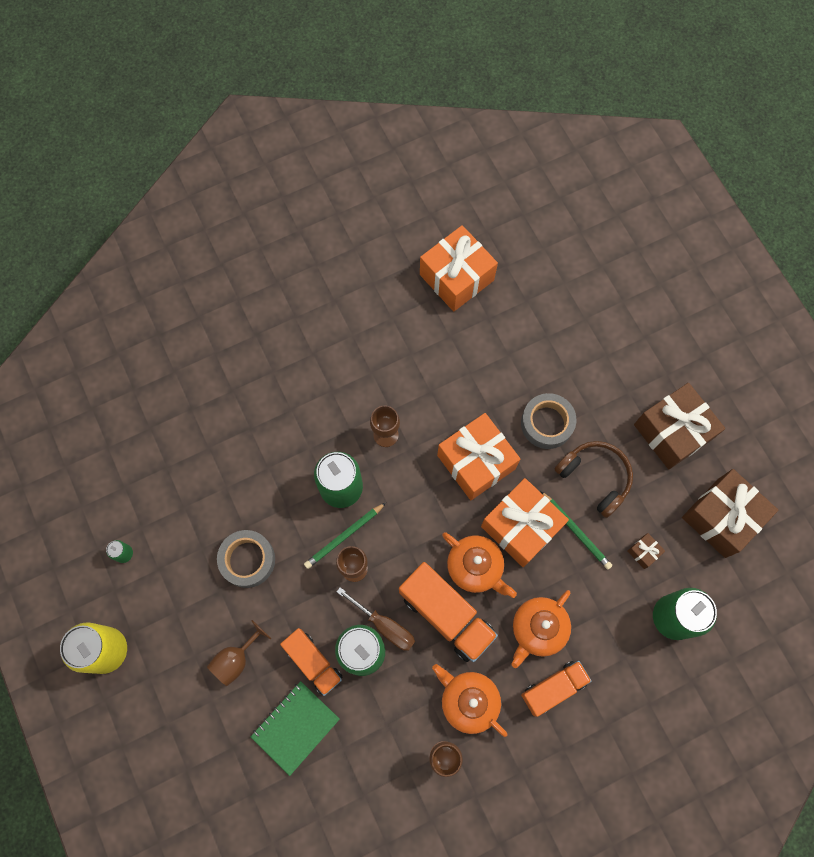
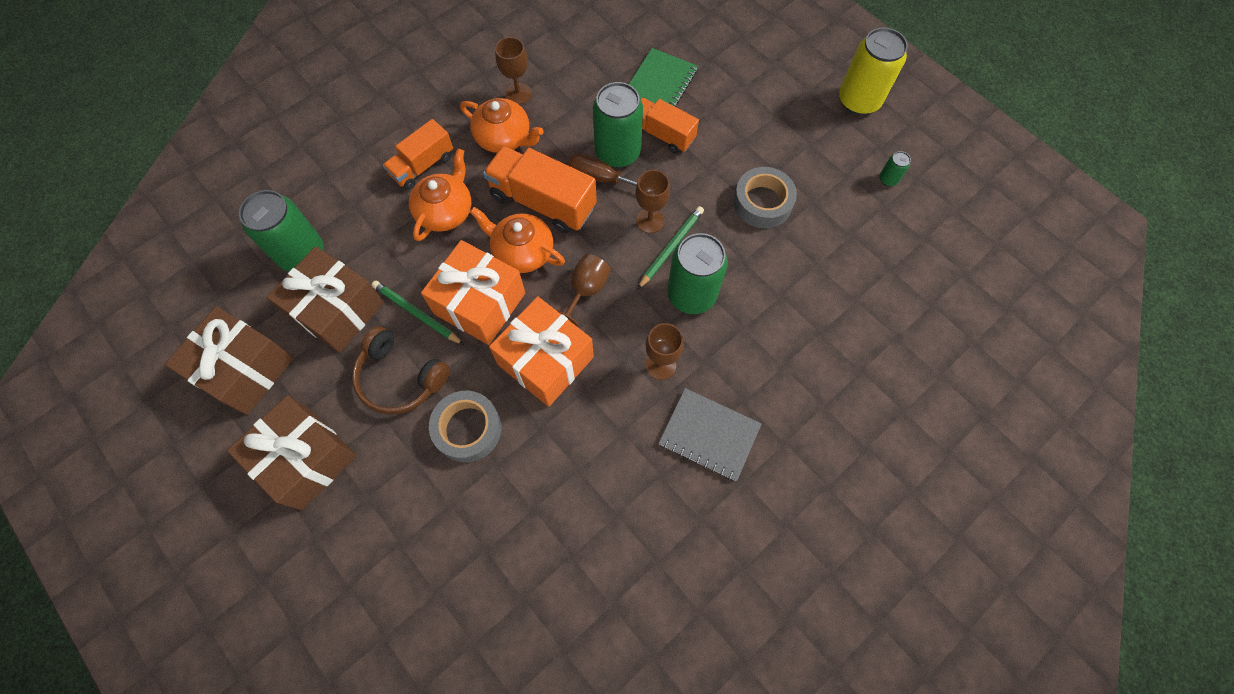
camera: 165 degrees right, 5 degrees down
brown goblet [207,620,272,686] -> brown goblet moved to [556,254,611,327]
orange gift [420,225,498,312] -> none
brown gift [628,533,665,569] -> brown gift [267,246,384,353], size x2.44
none -> grey notebook [659,388,761,481]

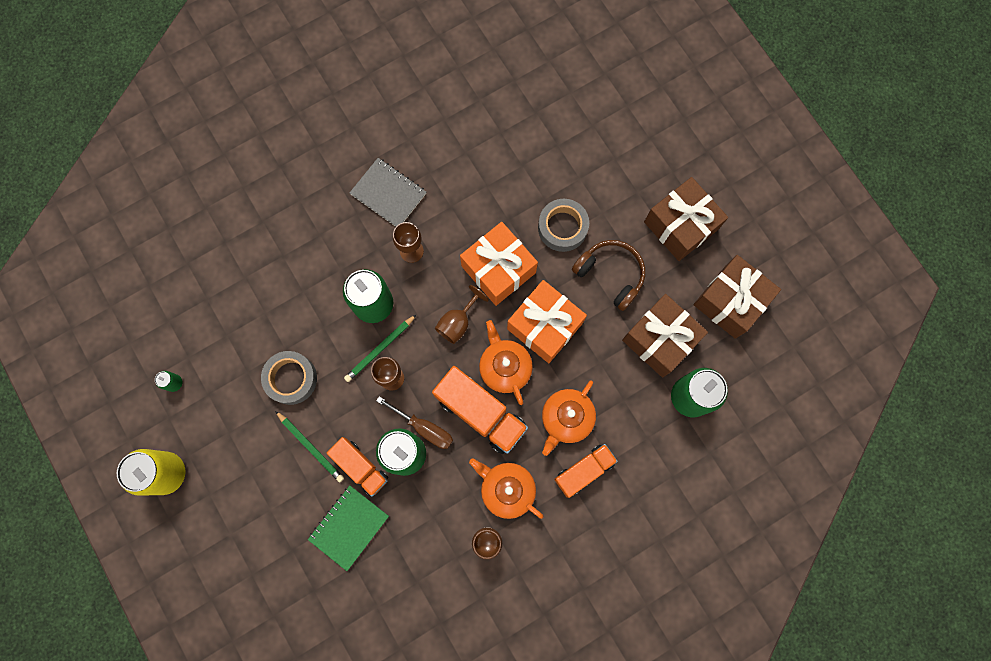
camera: 170 degrees left, 10 degrees up
green pencil [372,281,464,345] -> green pencil moved to [275,411,344,483]
orange teapot [470,207,565,273] -> orange teapot turned 150 degrees counterclockwise [479,320,533,405]

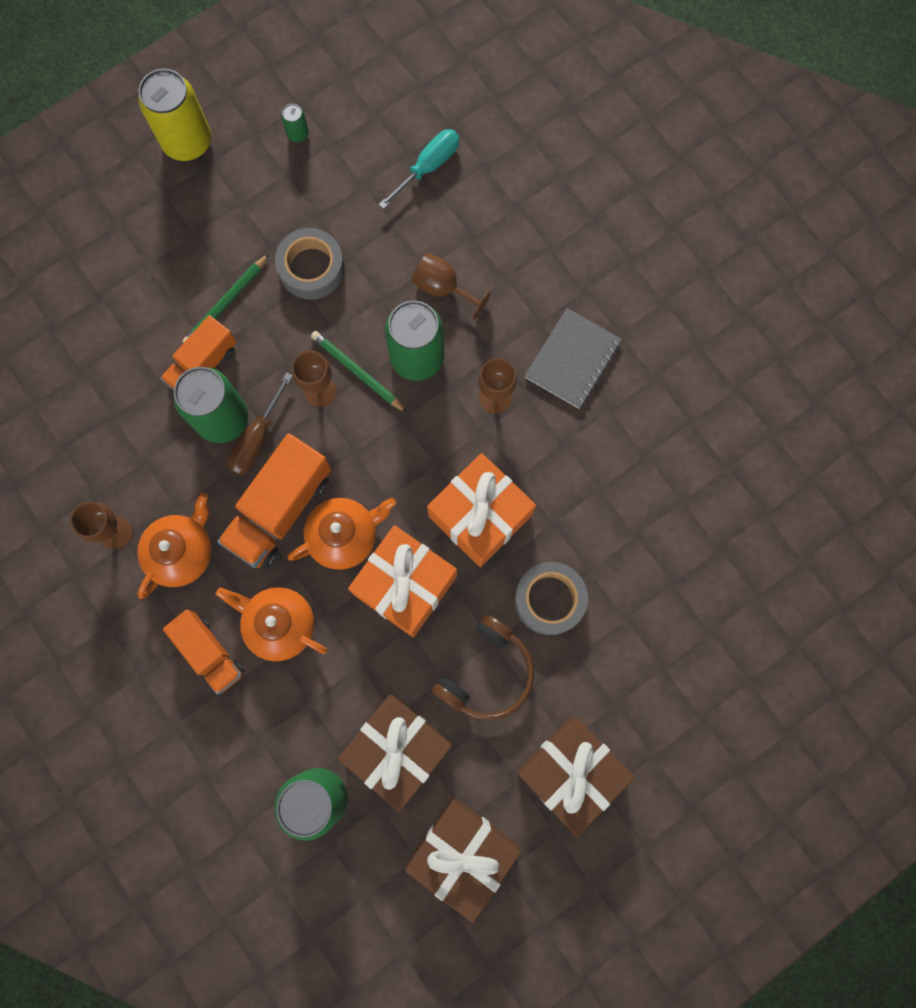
camera: 85 degrees right, 0 degrees up
green notebook [308,485,389,571] -> none
brown goblet [435,285,489,344] -> brown goblet moved to [412,253,491,320]
none -> turquoise screwdriver [379,129,459,209]

